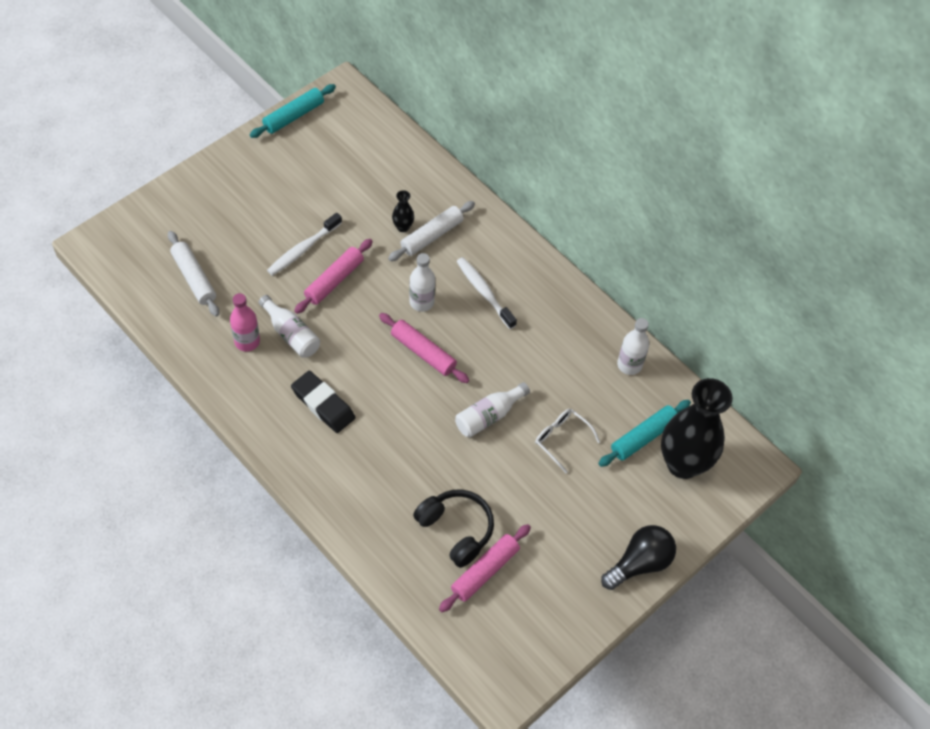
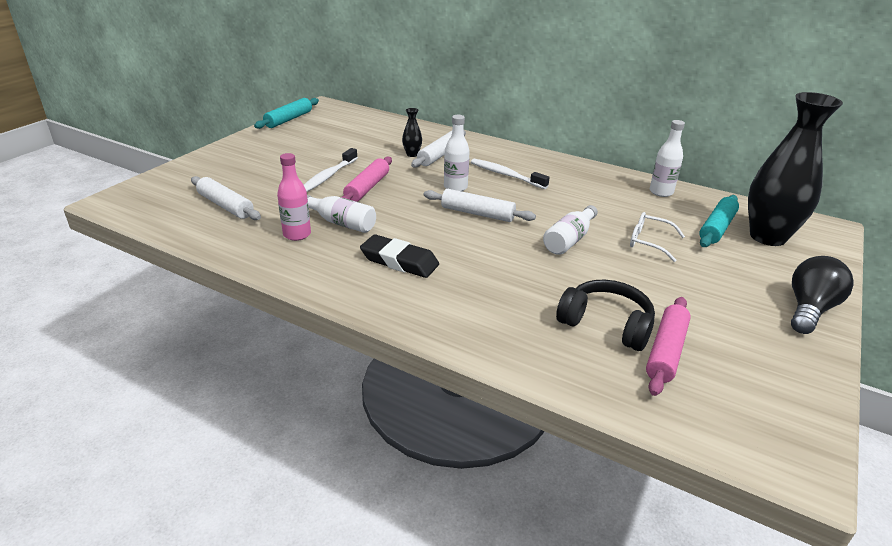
camera: 15 degrees left, 25 degrees down
pink rolling pin [379,313,469,383] -> white rolling pin [424,189,536,222]

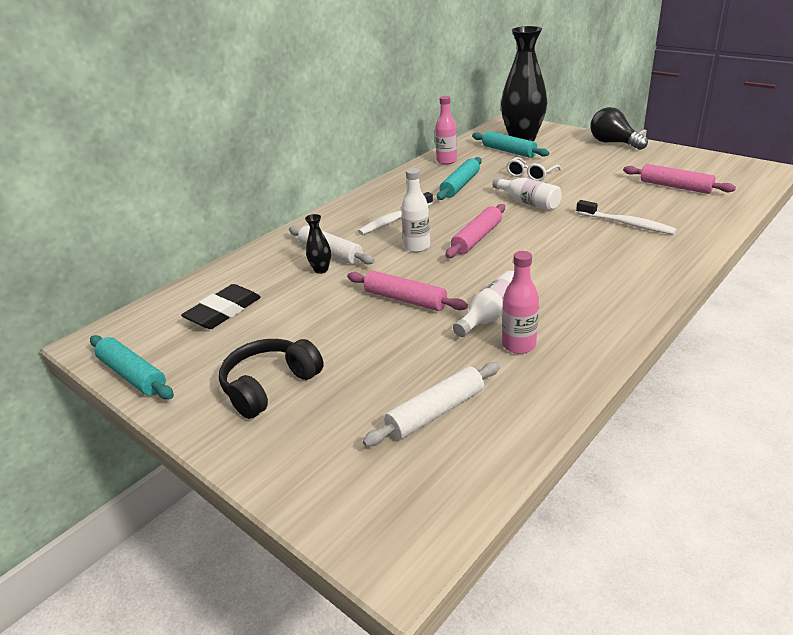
camera: 75 degrees left, 0 degrees up
white toothbrush [304,148,358,192] -> white toothbrush moved to [576,200,677,235]
black eraser [360,234,439,278] -> black eraser moved to [181,284,261,329]
white rolling pin [424,189,536,222] -> pink rolling pin [445,204,505,258]
black headphones [556,280,655,351] -> black headphones moved to [219,339,324,419]
white bottle [650,120,685,197] -> pink bottle [435,96,457,165]
none -> turquoise rolling pin [437,157,482,200]

